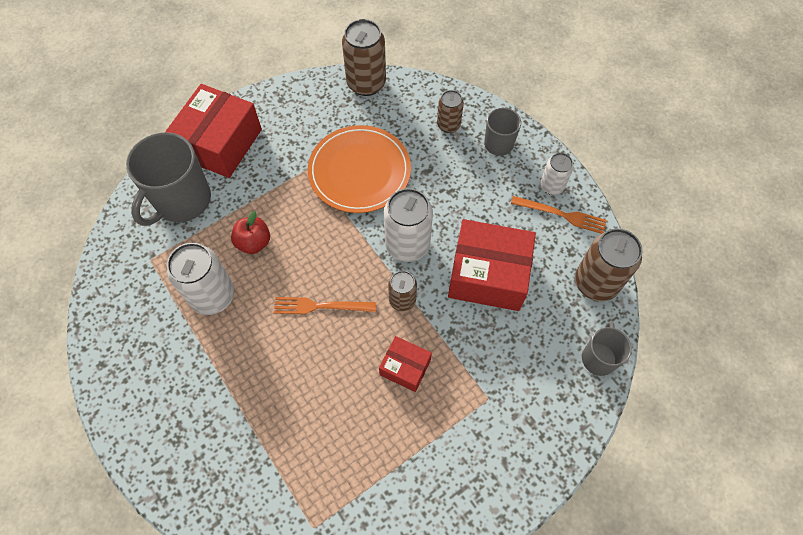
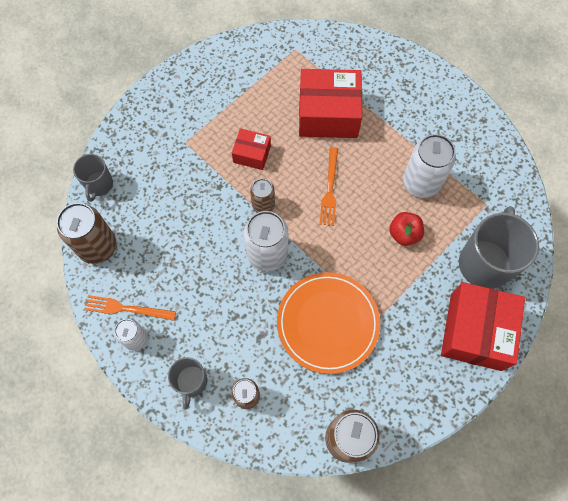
camera: 170 degrees right, 5 degrees up
orange fork [274,297,376,314] -> orange fork turned 105 degrees clockwise [319,147,338,226]
red box [448,219,536,311] -> red box moved to [299,69,362,138]

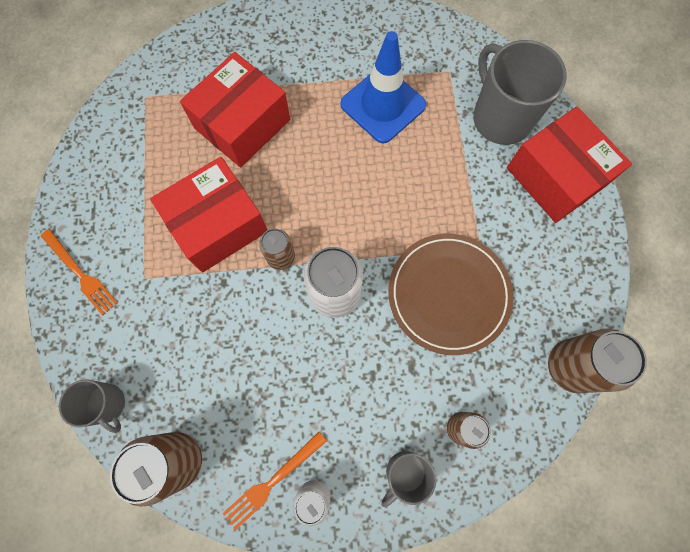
camera: 50 degrees left, 5 degrees up
grey mug [168,357,207,410] -> grey mug turned 90 degrees clockwise [381,451,437,507]
red box [232,128,271,170] -> red box [150,157,267,272], size x1.91
orange plate [277,272,380,374] -> brown plate [388,234,513,355]
orange fork [319,147,338,226] -> orange fork moved to [41,229,118,315]
red apple [389,212,424,246] -> none
white can [403,134,456,198] -> blue traffic cone [340,31,426,143]

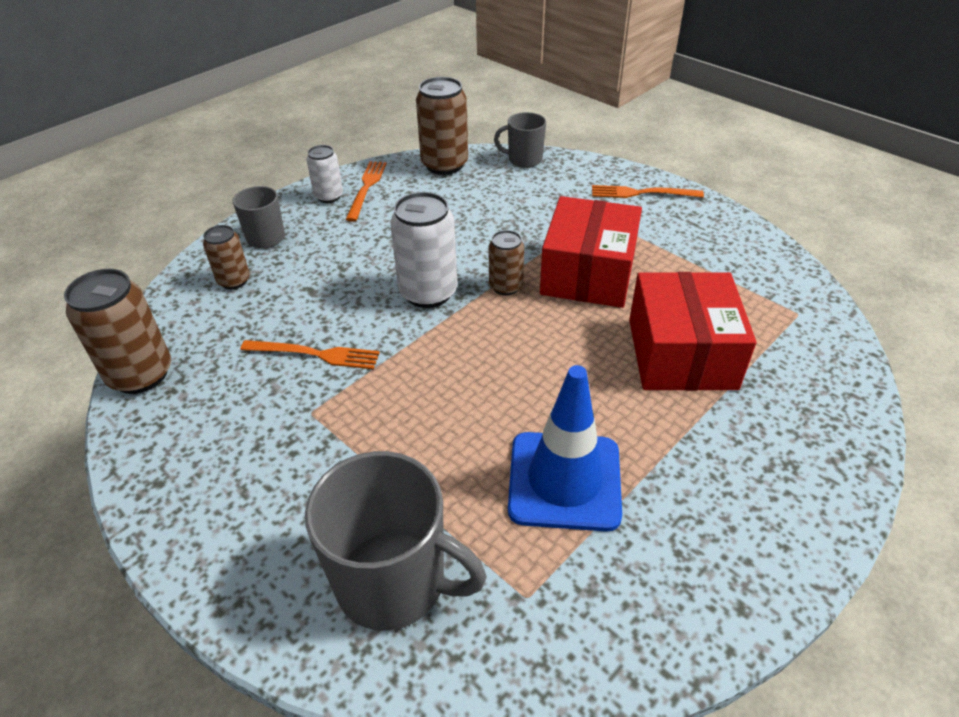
camera: 140 degrees right, 30 degrees down
brown plate [388,234,513,355] -> orange fork [240,340,380,369]
red box [507,107,632,223] -> none

